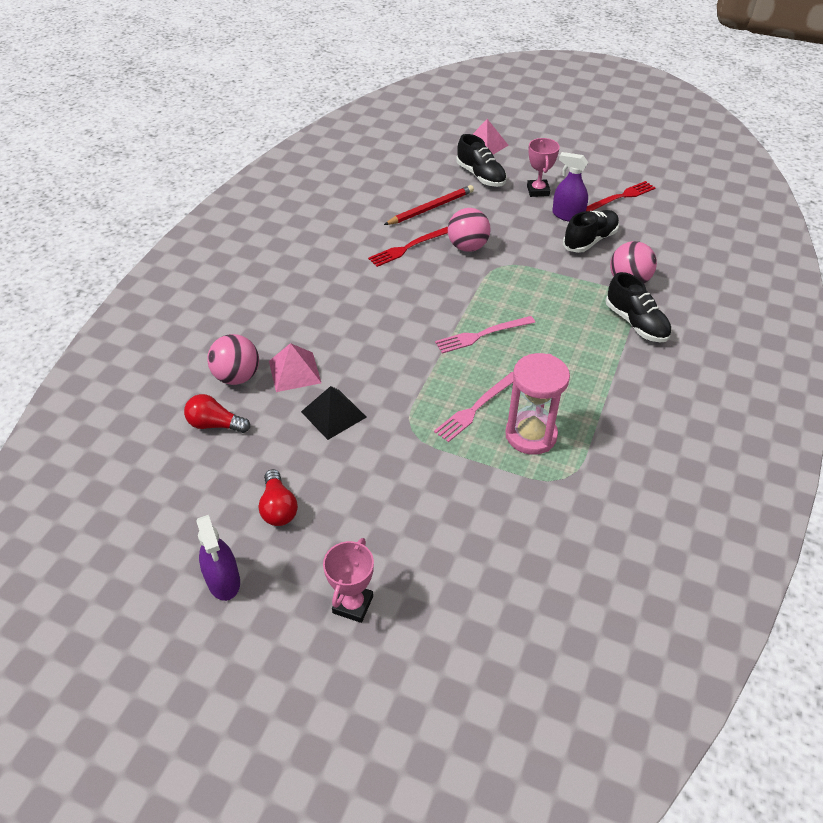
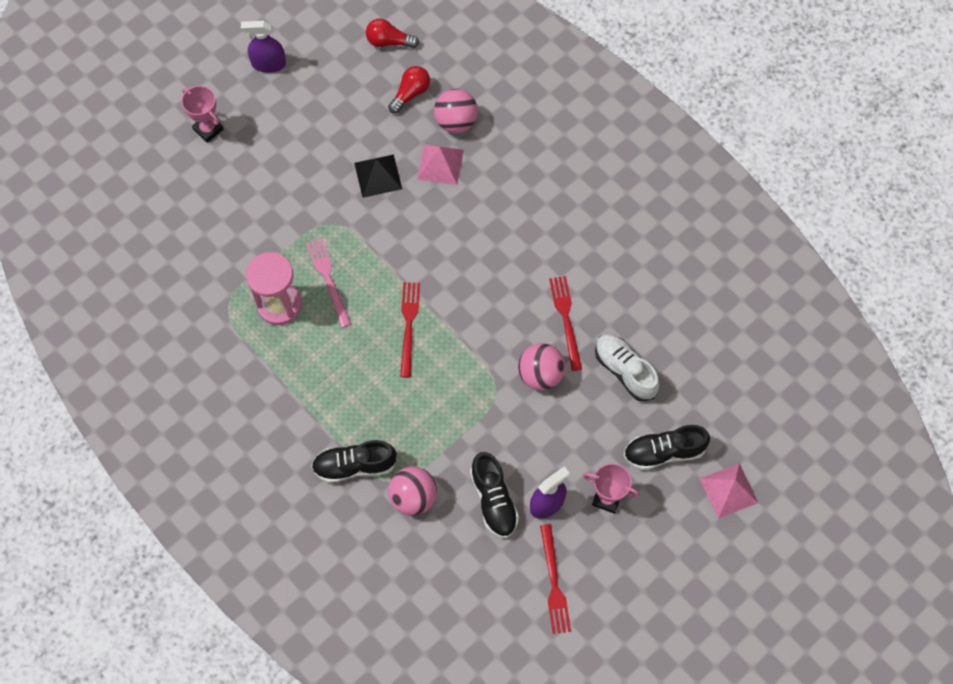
camera: 115 degrees right, 20 degrees up
red light bulb [259,469,298,526] -> red light bulb moved to [366,18,419,48]
red pencil [384,185,474,225] -> white shoe [595,334,659,402]
pink fork [435,316,535,354] -> red fork [400,282,420,378]

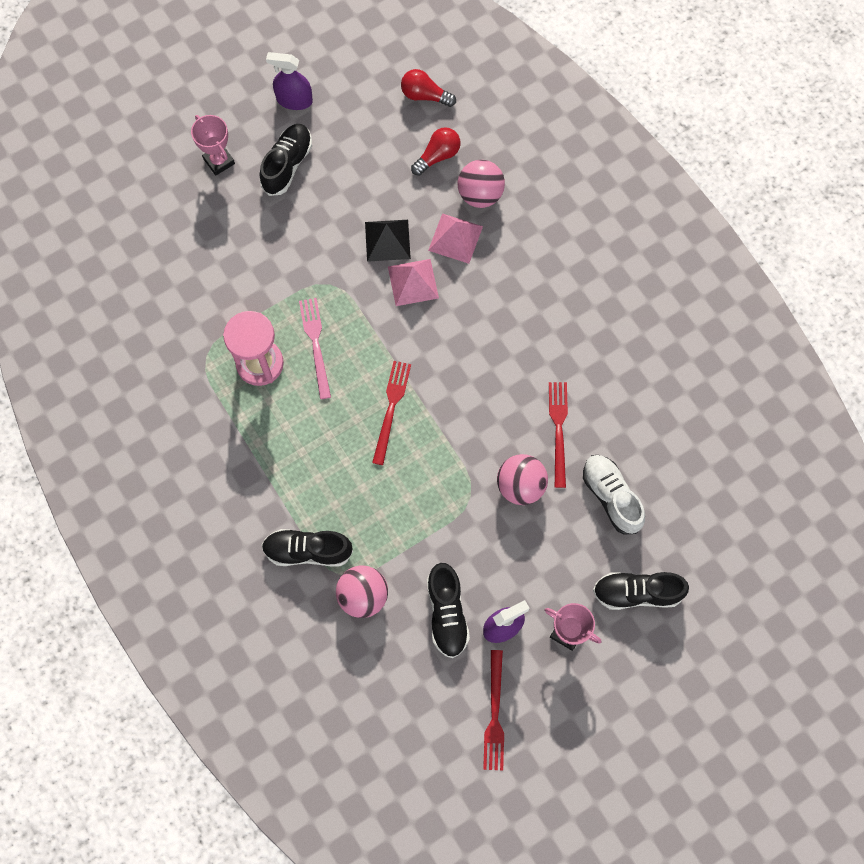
camera: 10 degrees right, 5 degrees up
pink pyramid [700,463,758,519] -> pink pyramid moved to [388,259,439,306]
none -> black shoe [260,124,312,196]

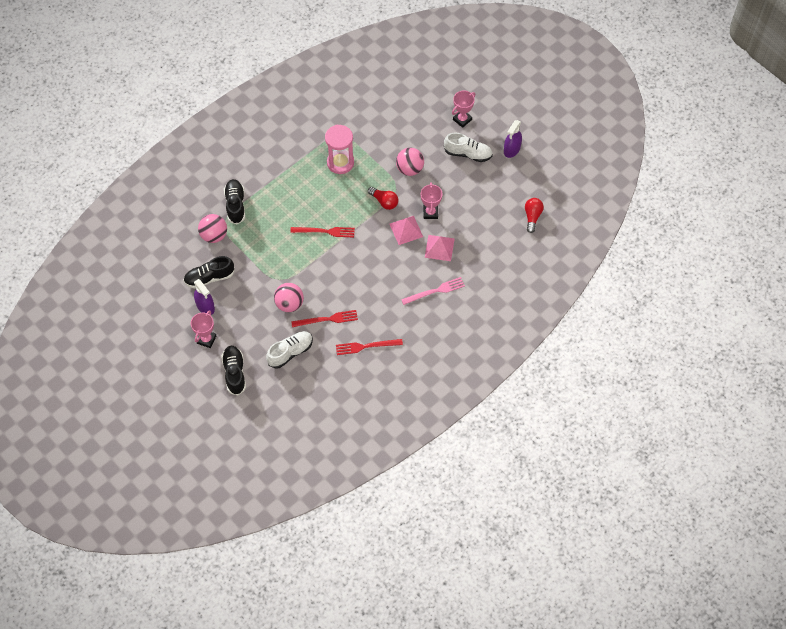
camera: 80 degrees right, 10 degrees down
black shoe [260,124,312,196] -> white shoe [444,133,493,162]
purple spray bottle [266,52,313,110] -> purple spray bottle turned 150 degrees counterclockwise [504,120,522,158]
pink fork [299,298,331,399] -> pink fork moved to [401,277,465,305]
black pyramid [365,220,411,262] -> pink trophy [421,182,442,219]
red light bulb [411,127,461,176] -> red light bulb moved to [368,187,398,210]
pink ball [458,160,505,208] -> pink ball moved to [396,148,424,176]
red fork [483,650,504,771] -> red fork moved to [336,339,403,355]

